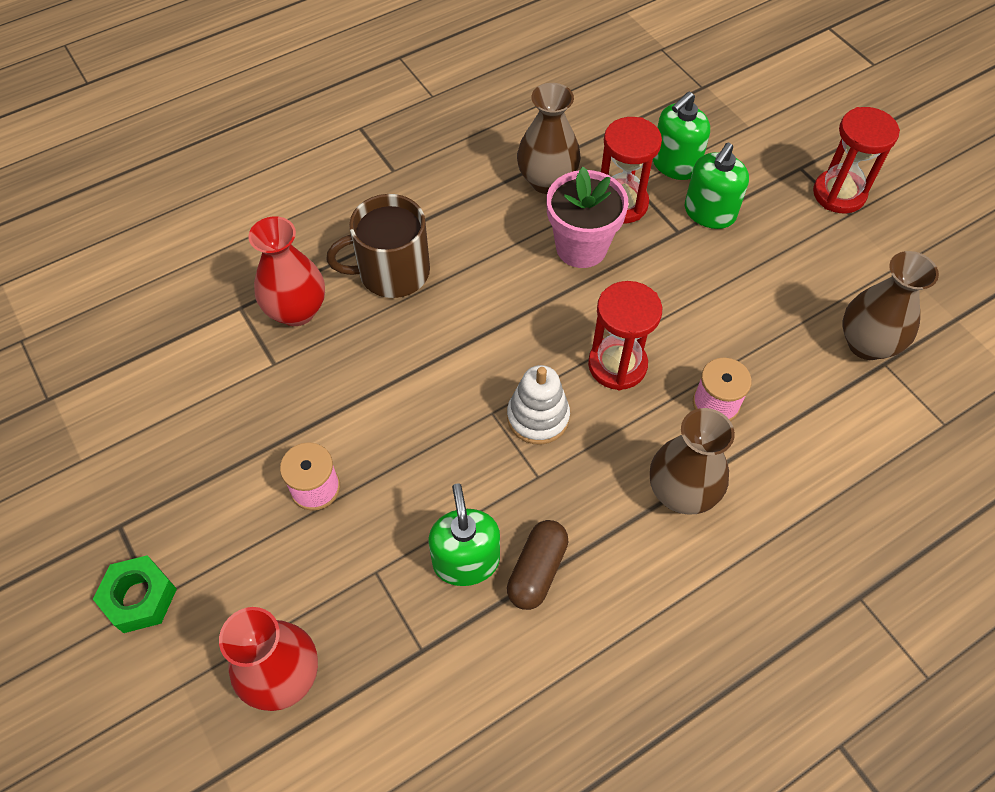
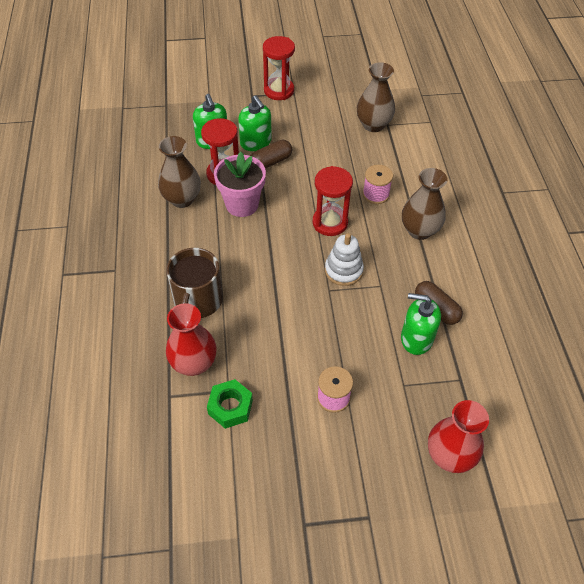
camera: 65 degrees left, 5 degrees down
green nut [93,556,177,633] -> green nut moved to [207,379,253,429]
none -> brown capsule [251,140,292,169]

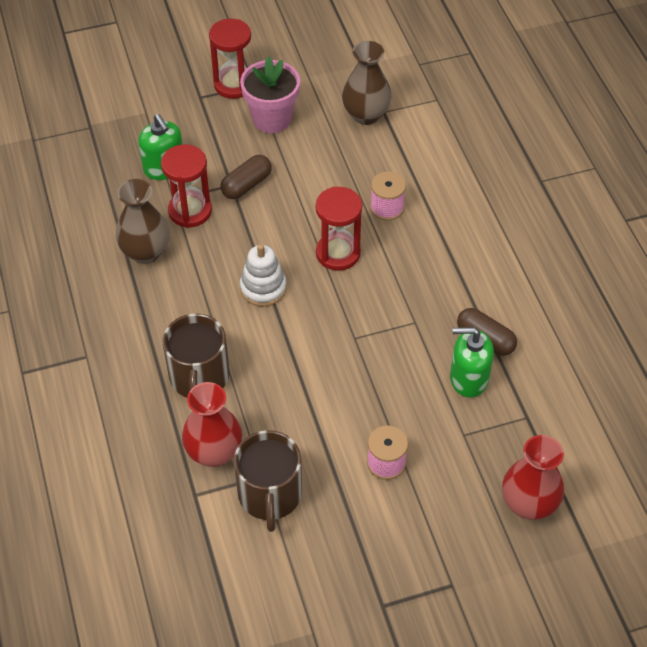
camera: 10 degrees left, 0 degrees up
green nut [207,379,253,429] -> brown mug [234,430,302,532]
pink flower pot [214,152,266,217] -> pink flower pot moved to [240,56,300,133]
green soap dispenser [238,95,272,151] -> none
white stacking toy [325,233,364,286] -> white stacking toy moved to [240,244,287,307]
brown vase [402,168,448,240] -> none

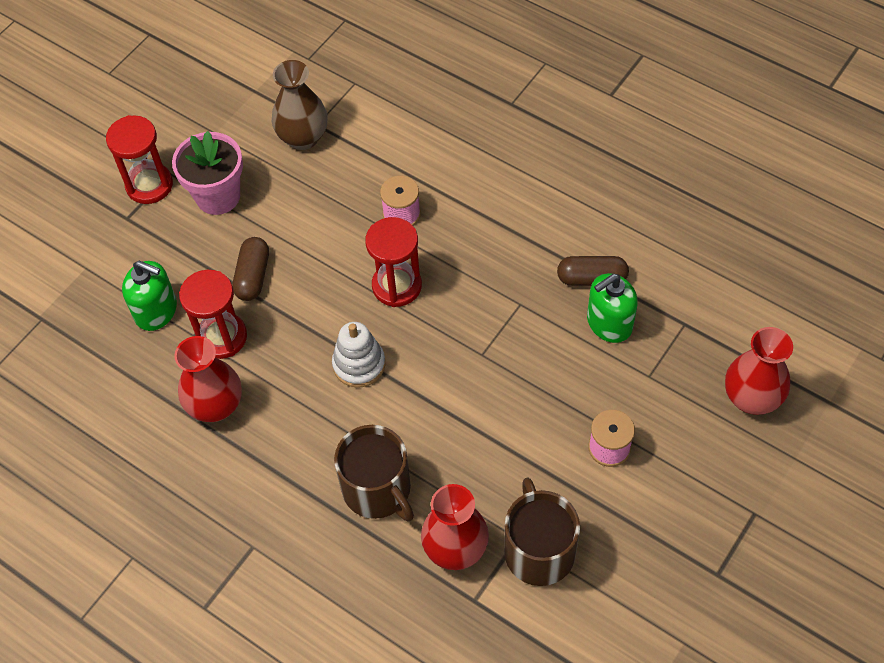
camera: 35 degrees left, 5 degrees up
brown vase [116,179,170,264] -> red vase [174,336,242,422]
brown mug [234,430,302,532] -> brown mug turned 150 degrees counterclockwise [504,478,580,586]

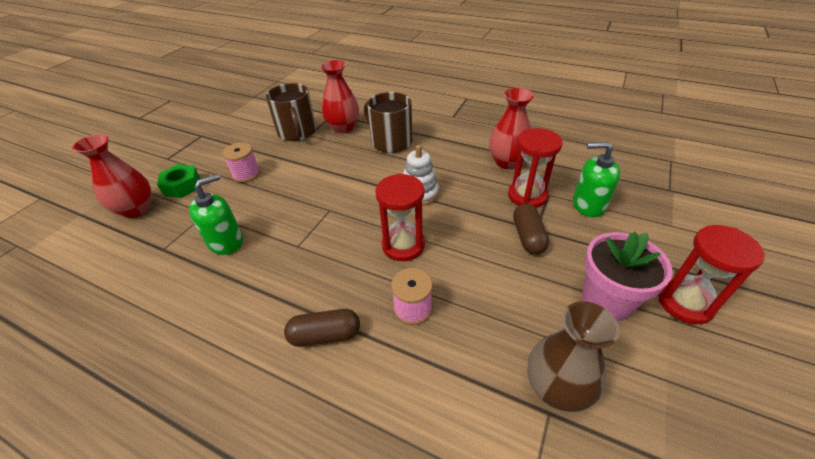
camera: 170 degrees right, 15 degrees down
brown capsule [557,256,629,286] -> brown capsule moved to [284,309,360,347]
none -> green nut [157,164,200,198]

